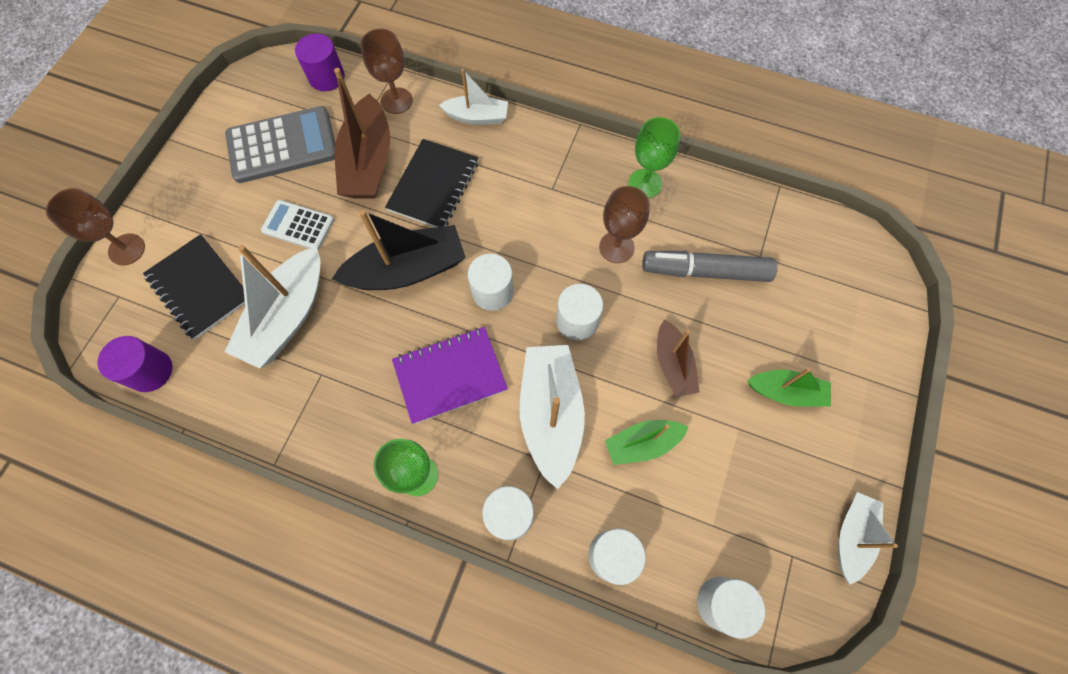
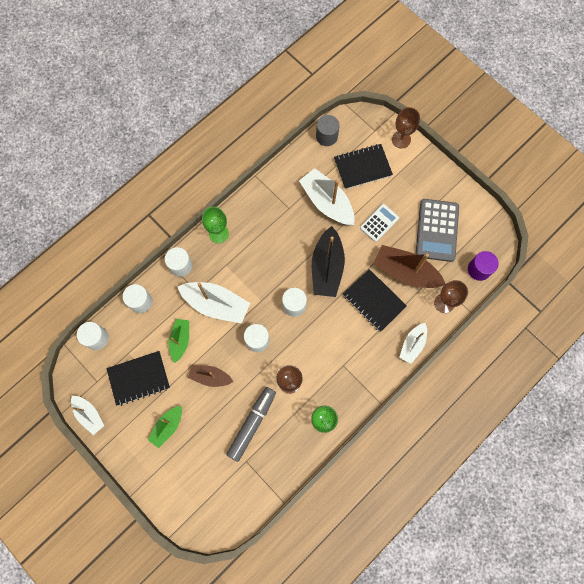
camera: 115 degrees right, 5 degrees up
purple cylinder [97,336,173,392] -> grey cylinder [316,115,340,146]
purple notebook [392,327,508,424] -> none
none -> black notebook [106,351,170,406]

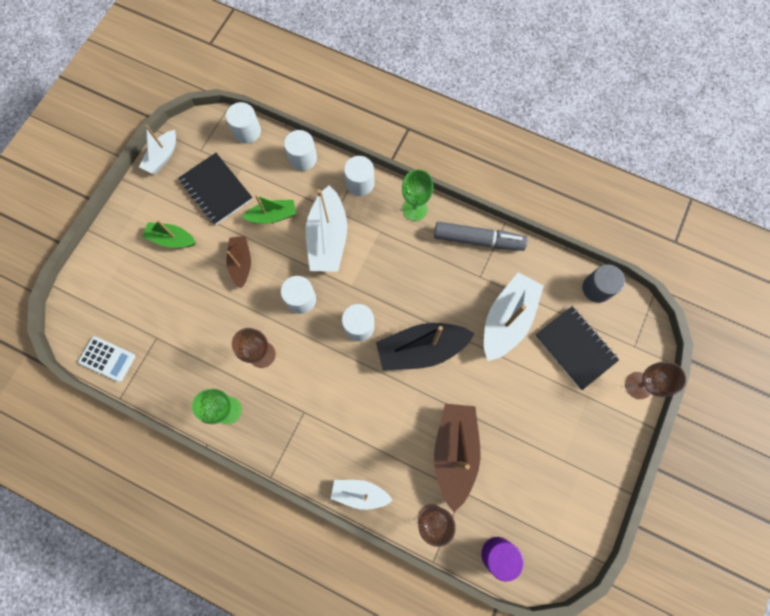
camera: 70 degrees right, 0 degrees up
grey marker [226,387,276,462] -> grey marker moved to [434,222,528,251]
black notebook [343,269,407,332] -> none
white calculator [360,204,399,242] -> white calculator moved to [78,336,136,382]
grey calculator [416,199,459,262] -> none

